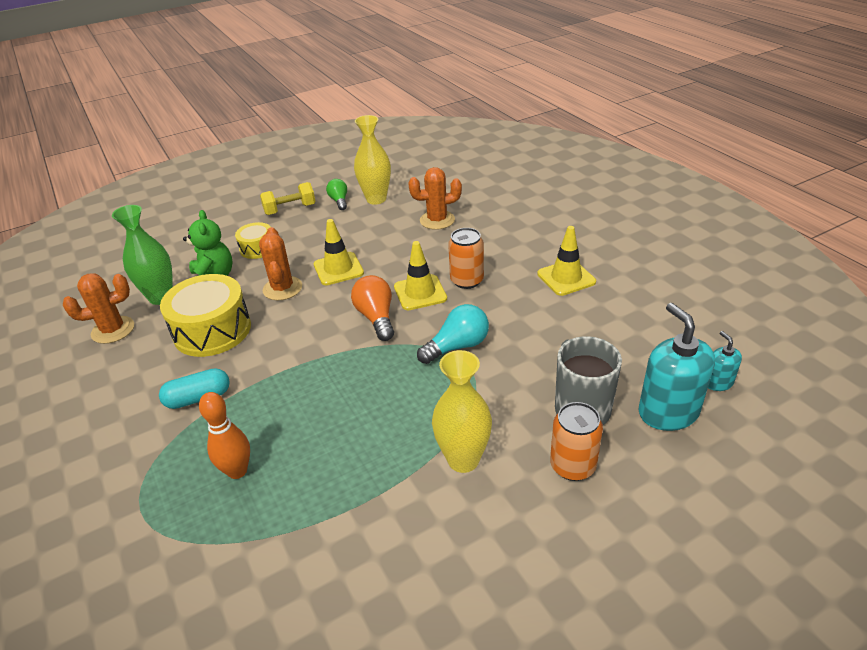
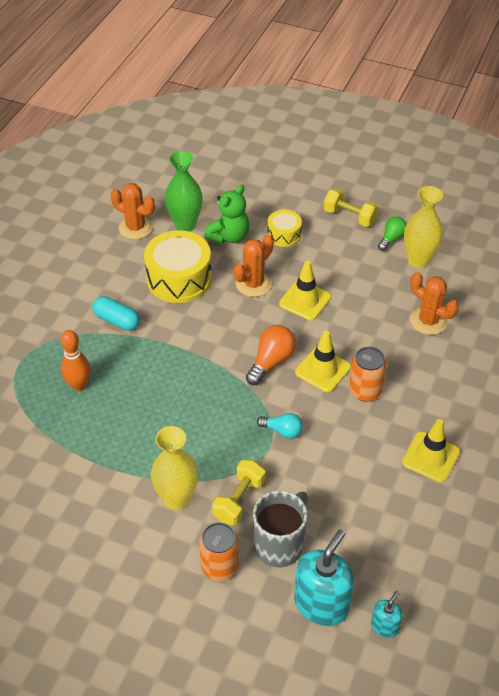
camera: 50 degrees right, 10 degrees up
turquoise light bulb [417,304,489,364] -> turquoise light bulb [257,413,303,439], size x0.66
none -> yellow dumbbell [212,460,266,525]

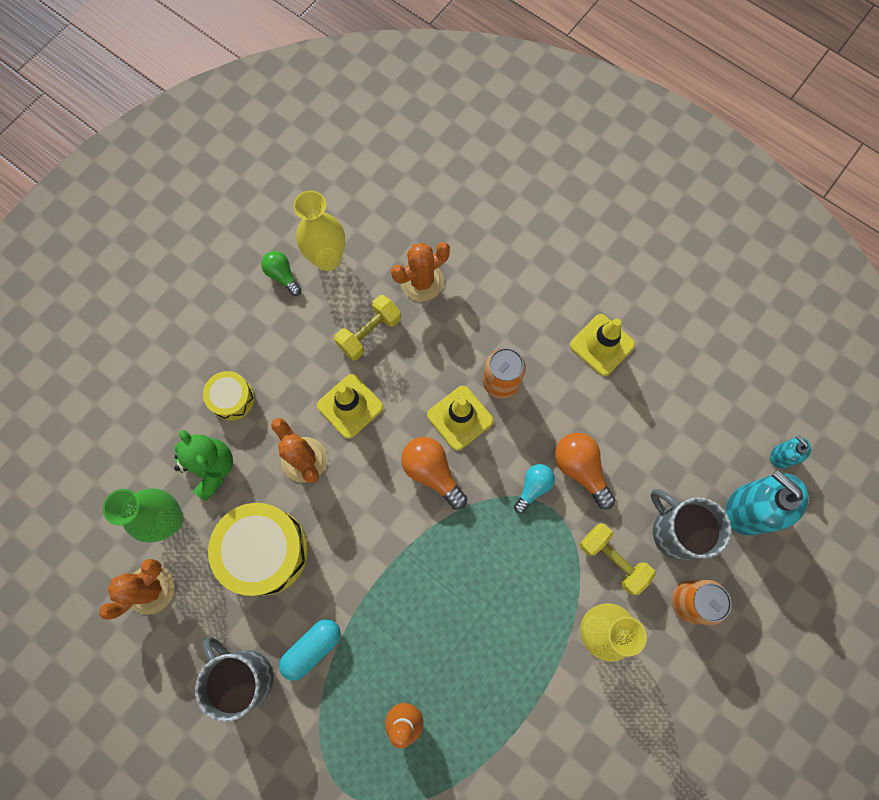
camera: 75 degrees left, 25 degrees up
yellow dumbbell [324,188,378,227] -> yellow dumbbell moved to [334,295,401,360]
none -> grey mug [195,637,274,722]
none -> orange light bulb [555,433,616,510]

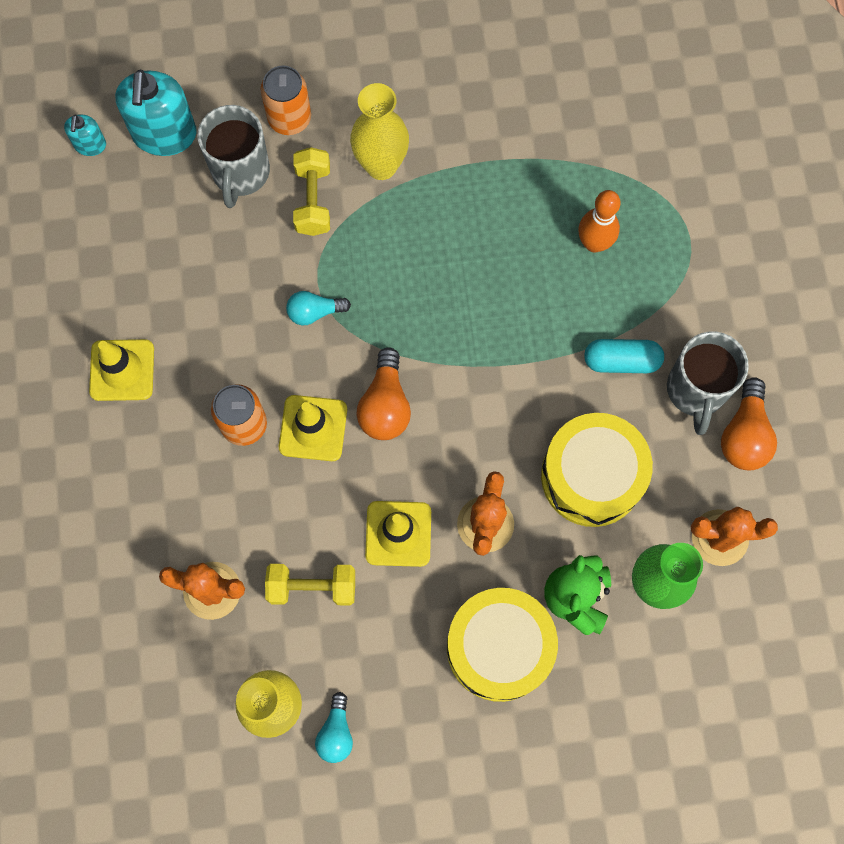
camera: 135 degrees left, 0 degrees up
yellow drum [203,371,255,421] -> yellow drum [447,588,558,702], size x1.85
green light bulb [261,251,301,296] -> turquoise light bulb [315,692,353,763]
orange light bulb [555,433,616,510] -> orange light bulb moved to [721,377,777,470]

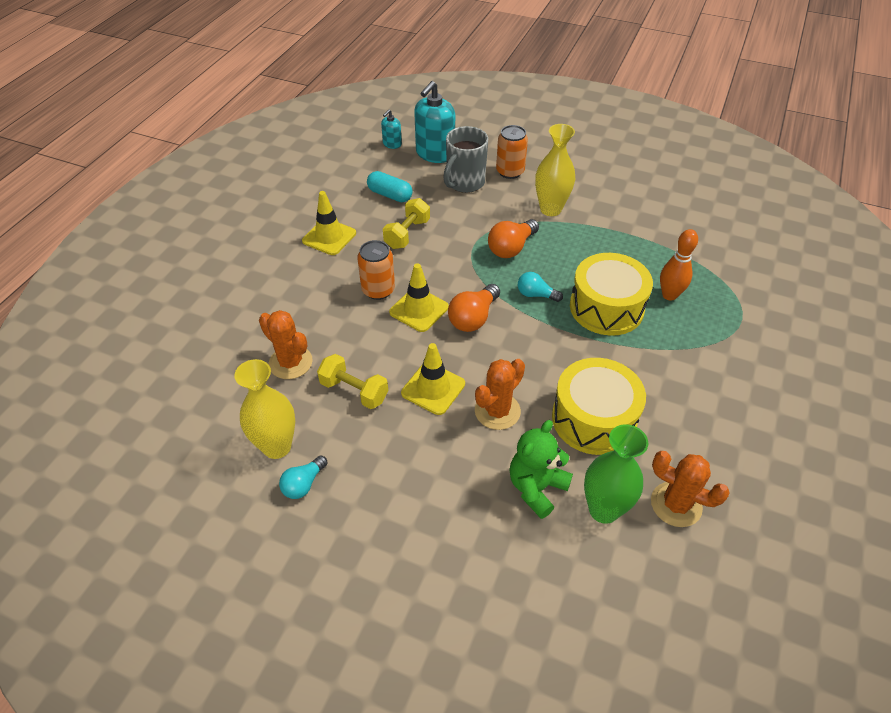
camera: 30 degrees right, 25 degrees down
turquoise light bulb [286,291,351,325] -> turquoise light bulb moved to [518,272,563,302]
yellow dumbbell [293,147,330,236] -> yellow dumbbell moved to [383,198,430,249]
yellow drum [447,588,558,702] -> yellow drum moved to [570,253,653,336]
turquoise capsule [584,339,664,373] -> turquoise capsule moved to [367,171,413,202]
grey mug [667,332,749,435] -> none
orange light bulb [721,377,777,470] -> orange light bulb moved to [488,219,539,258]

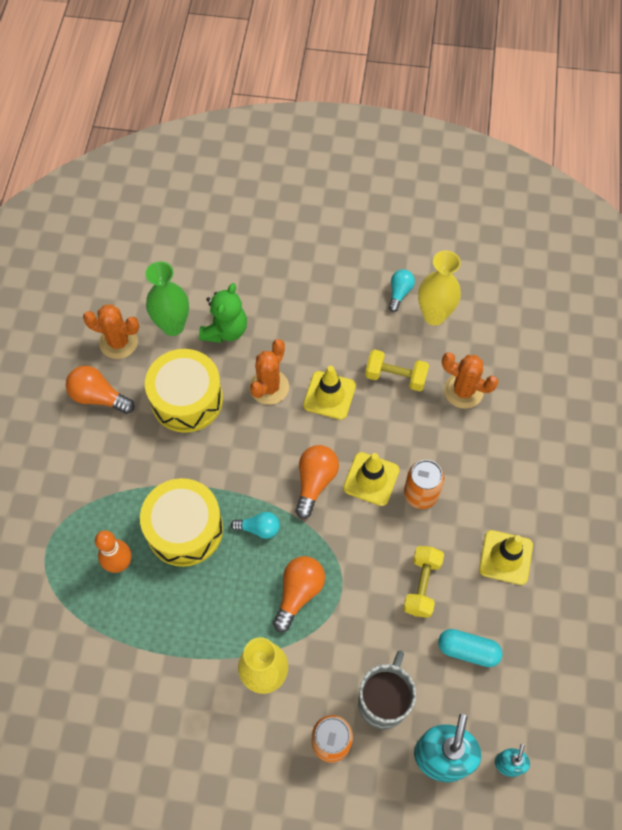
camera: 165 degrees right, 15 degrees up
none -> orange light bulb [66,365,135,414]

